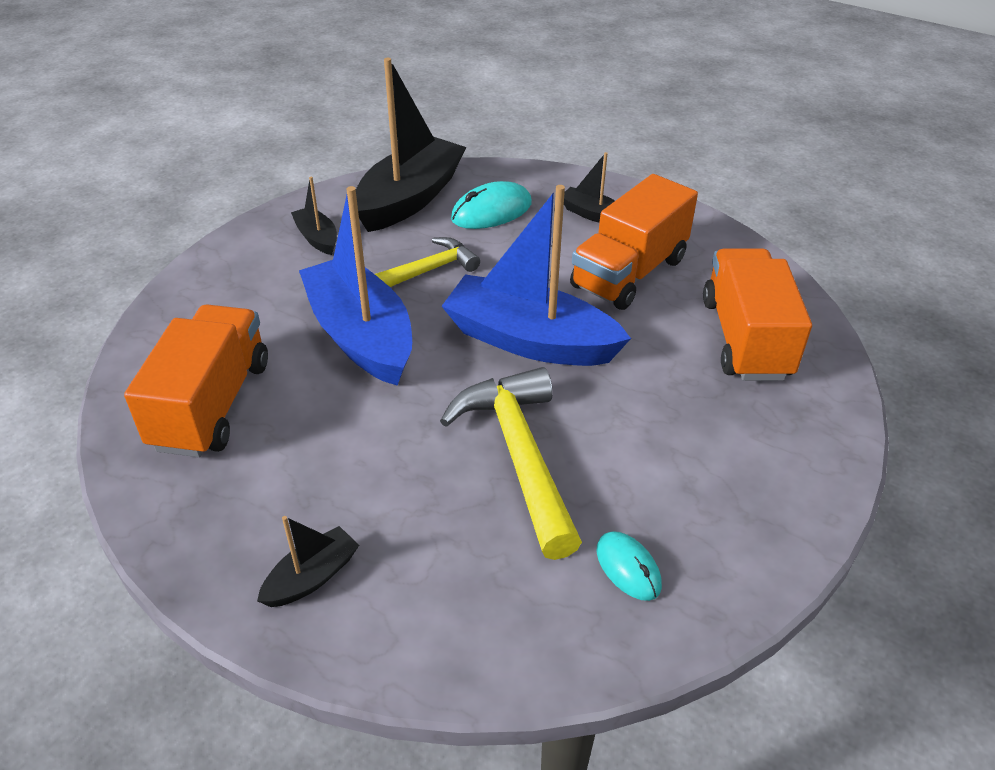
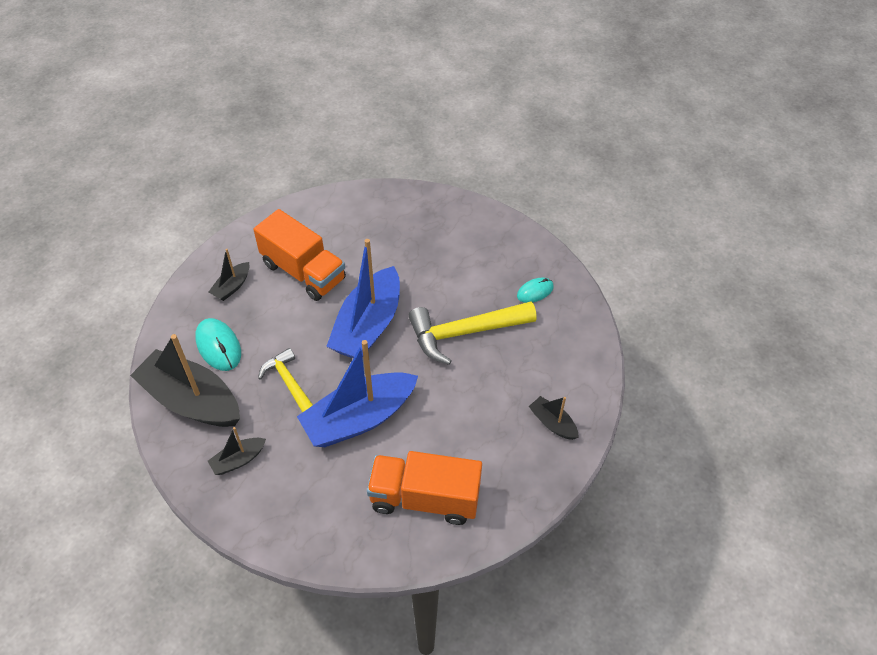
camera: 90 degrees left, 10 degrees up
orange truck [703,248,812,381] -> none

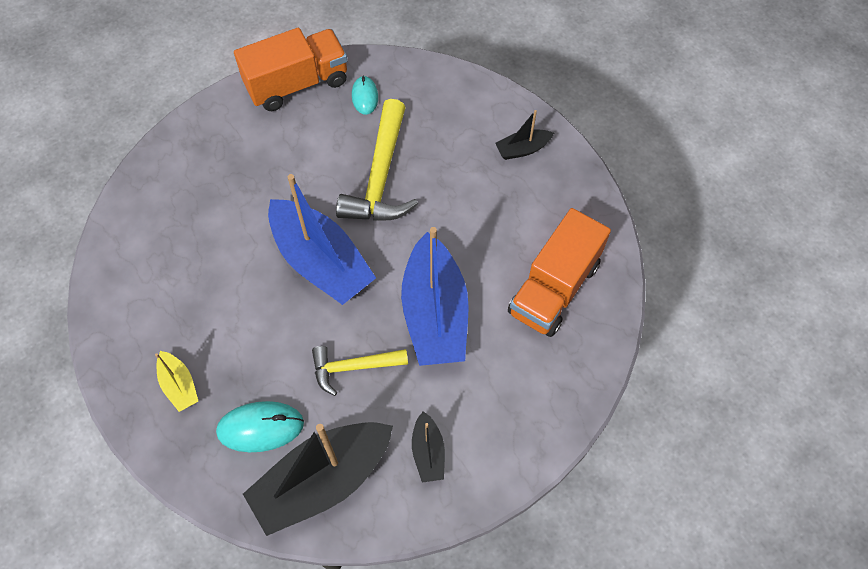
camera: 65 degrees left, 10 degrees up
black boat [209,249,250,301] -> yellow boat [155,351,198,412]
orange truck [253,209,346,301] -> orange truck moved to [234,28,348,111]

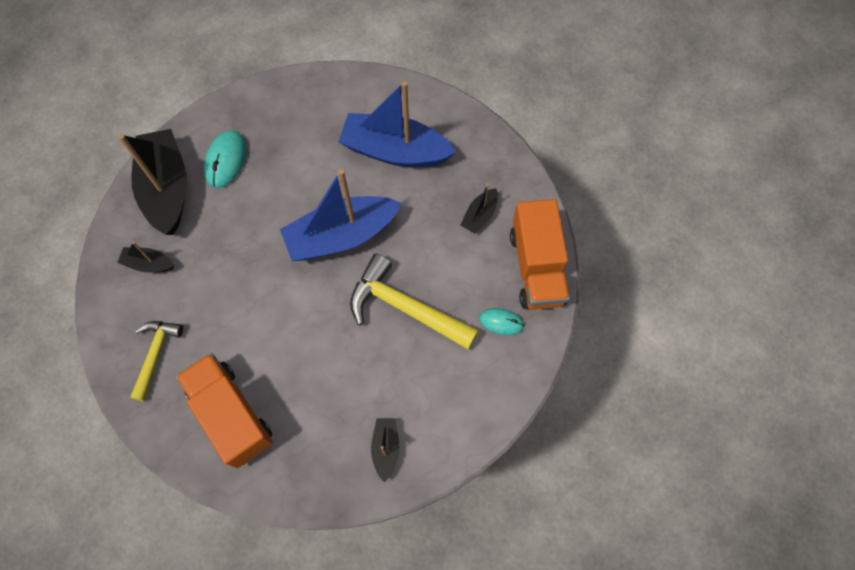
camera: 110 degrees right, 5 degrees up
yellow boat [155,351,198,412] -> none
yellow hammer [312,346,408,396] -> yellow hammer moved to [130,321,183,401]
blue boat [401,227,469,366] -> blue boat moved to [338,81,456,167]
none -> black boat [461,184,498,234]

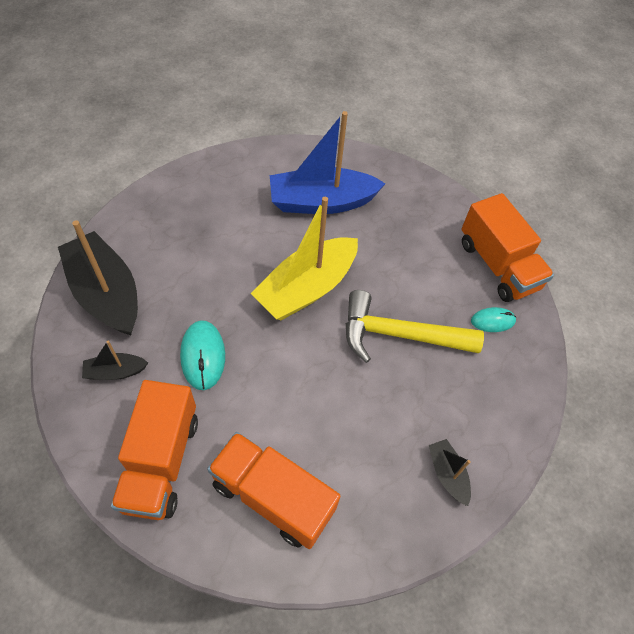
camera: 25 degrees left, 10 degrees down
yellow hammer [130,321,183,401] -> orange truck [111,380,198,520]
turquoise mouse [204,130,247,188] -> turquoise mouse moved to [180,320,225,390]
blue boat [280,169,401,261] -> yellow boat [251,197,358,320]
black boat [461,184,498,234] -> none

